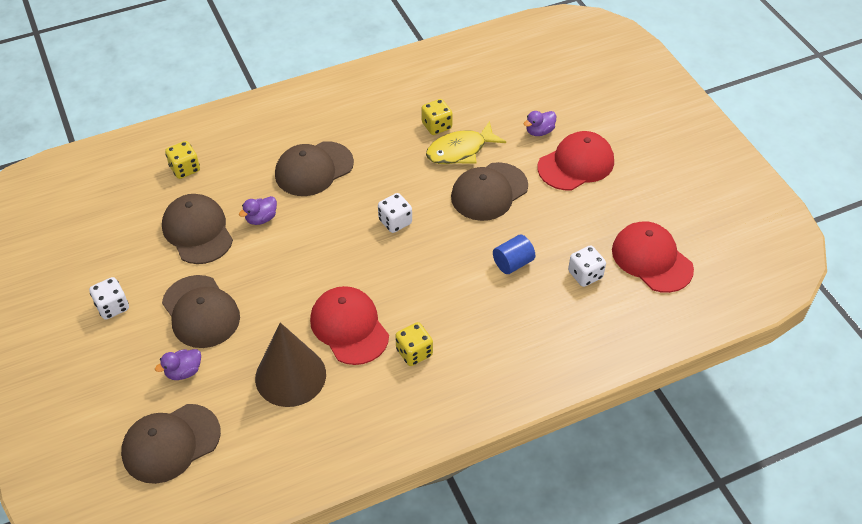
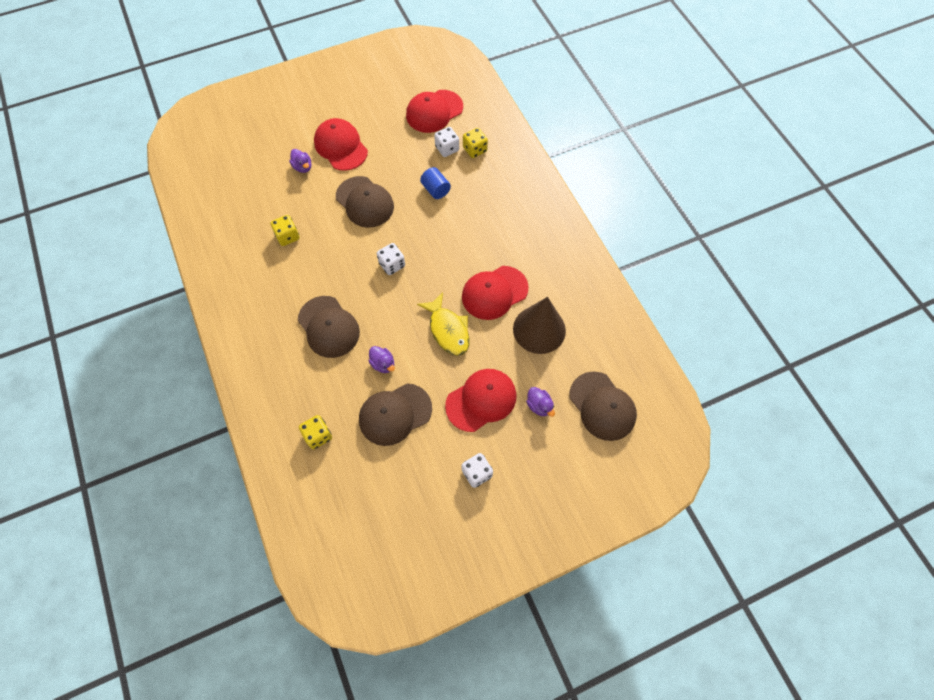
camera: 90 degrees left, 15 degrees up
brown cap [162,275,240,348] -> red cap [445,369,517,432]
yellow dice [395,322,433,366] -> yellow dice moved to [463,128,488,158]
yellow fish [426,121,506,164] -> yellow fish moved to [417,292,470,356]

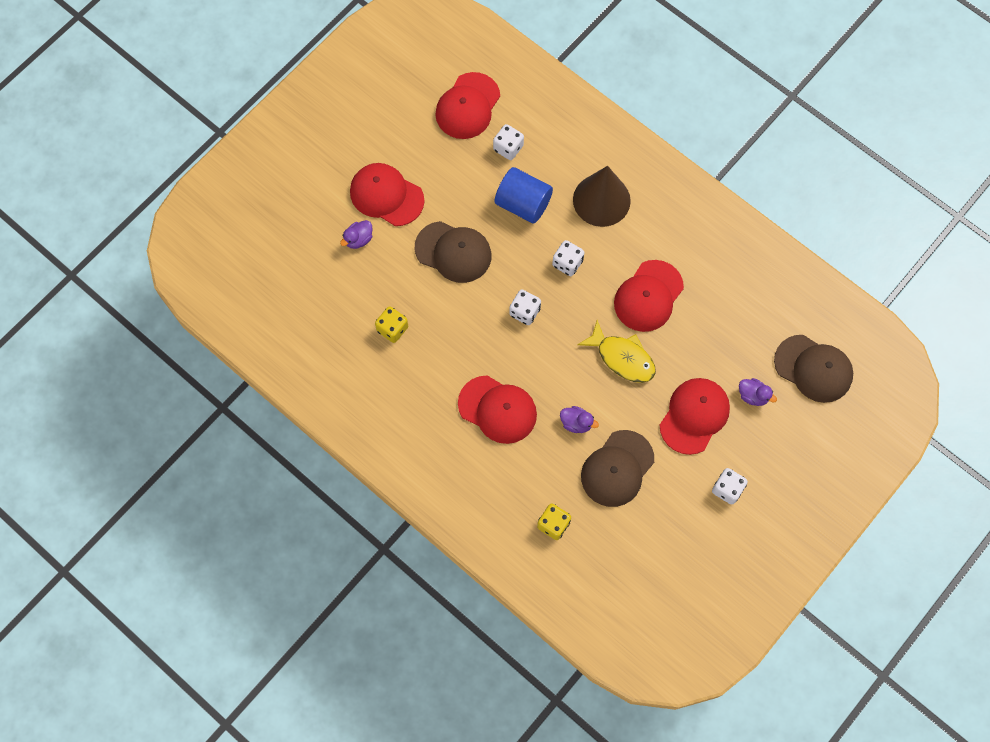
camera: 25 degrees left, 5 degrees up
purple duck [289,149,311,173] -> purple duck turned 105 degrees clockwise [340,220,373,249]
brown cap [298,296,360,358] -> red cap [458,375,537,444]
blue cylinder [420,167,451,199] -> blue cylinder [495,167,553,223], size x1.58
yellow dice [463,128,488,158] -> none
brown cone [513,297,566,354] -> brown cone moved to [573,166,631,227]
none -> white dice [552,240,584,276]

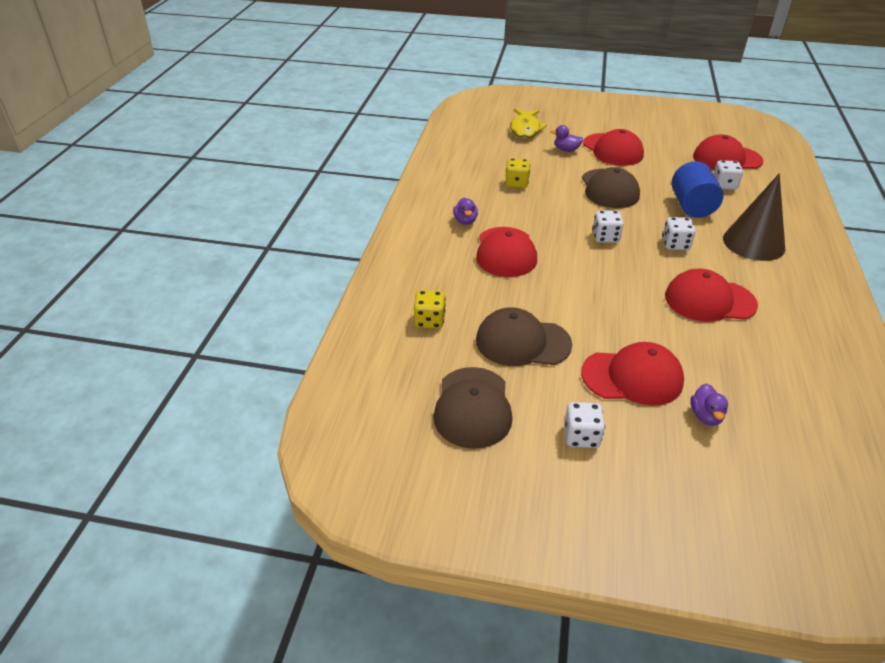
camera: 60 degrees right, 30 degrees down
red cap [350,163,424,226] -> red cap turned 150 degrees clockwise [583,129,644,166]
purple duck [560,406,599,433] -> purple duck moved to [453,198,478,225]
yellow fish [577,320,656,383] -> yellow fish moved to [510,109,547,139]
brown cap [774,335,853,403] -> brown cap moved to [433,367,512,449]

